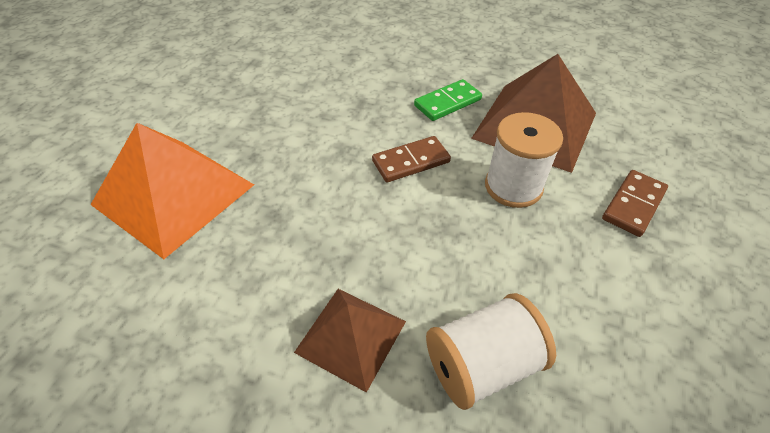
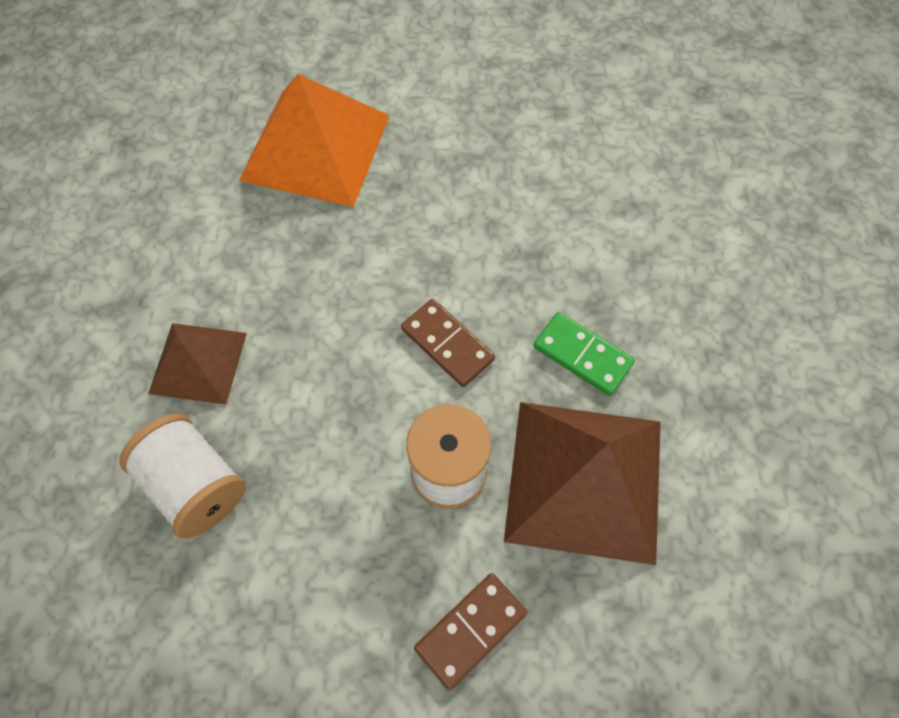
camera: 70 degrees right, 15 degrees up
brown domino [602,170,668,237] -> brown domino turned 60 degrees counterclockwise [414,573,527,690]

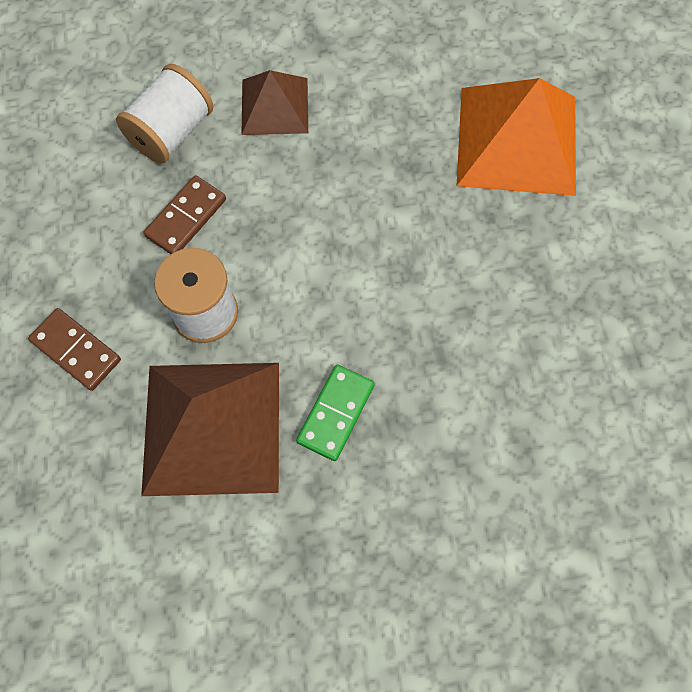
camera: 80 degrees right, 5 degrees up
brown domino [401,299,495,387] -> brown domino moved to [143,175,226,254]

